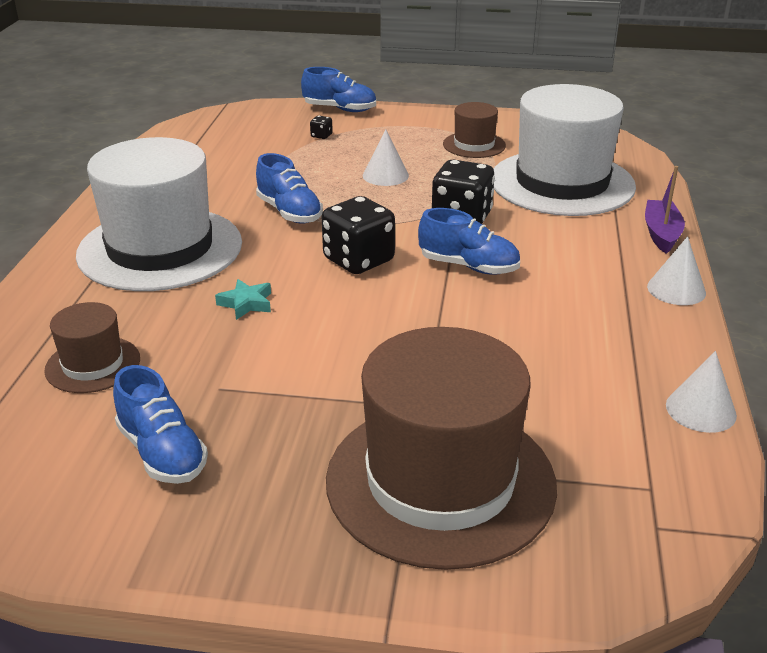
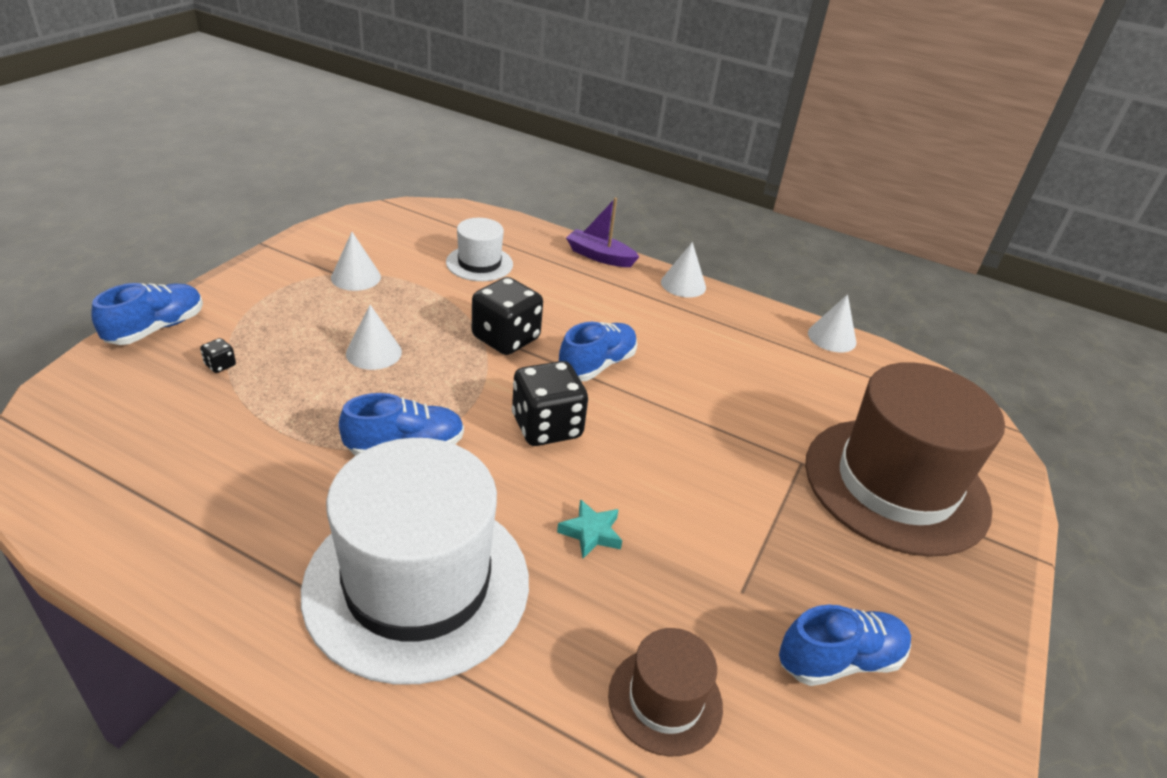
camera: 75 degrees left, 5 degrees up
brown hat [443,102,506,158] -> white cone [331,232,381,291]
white hat [493,84,636,216] -> white hat [446,218,513,281], size x0.47

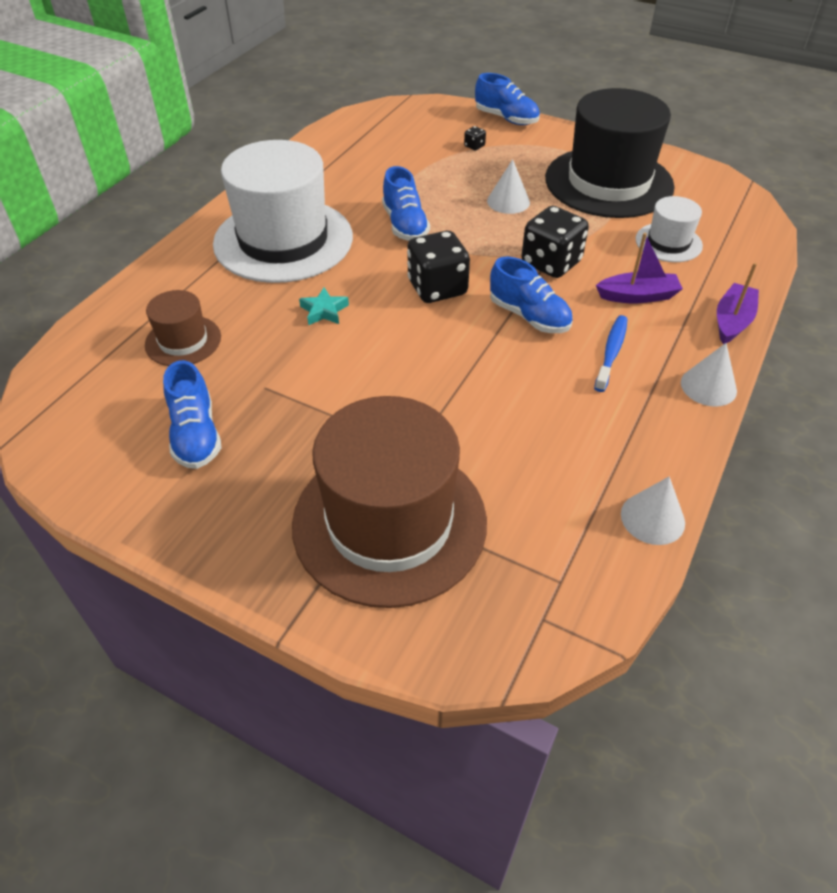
camera: 95 degrees right, 10 degrees up
white cone [331,232,381,291] -> black hat [545,88,675,218]
none -> blue toothbrush [594,315,627,392]
none -> purple boat [596,233,683,303]

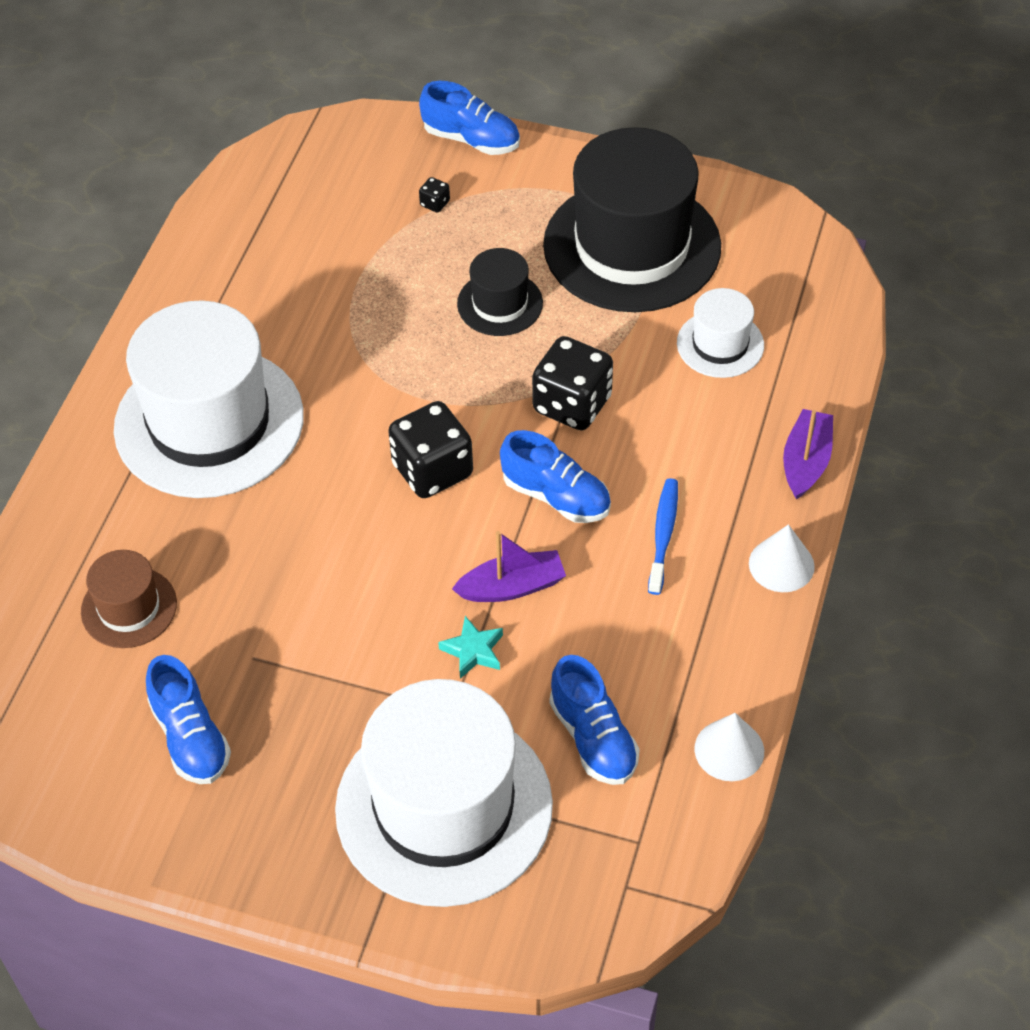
camera: 10 degrees left, 5 degrees up
brown hat [292,396,487,608] -> white hat [335,679,553,907]
turquoise star [299,287,349,325] -> turquoise star moved to [438,616,503,679]
blue shoe [382,166,430,241] -> blue shoe moved to [550,655,640,785]
white cone [487,159,530,214] -> black hat [457,248,543,336]
purple boat [596,233,683,303] -> purple boat moved to [452,531,566,602]

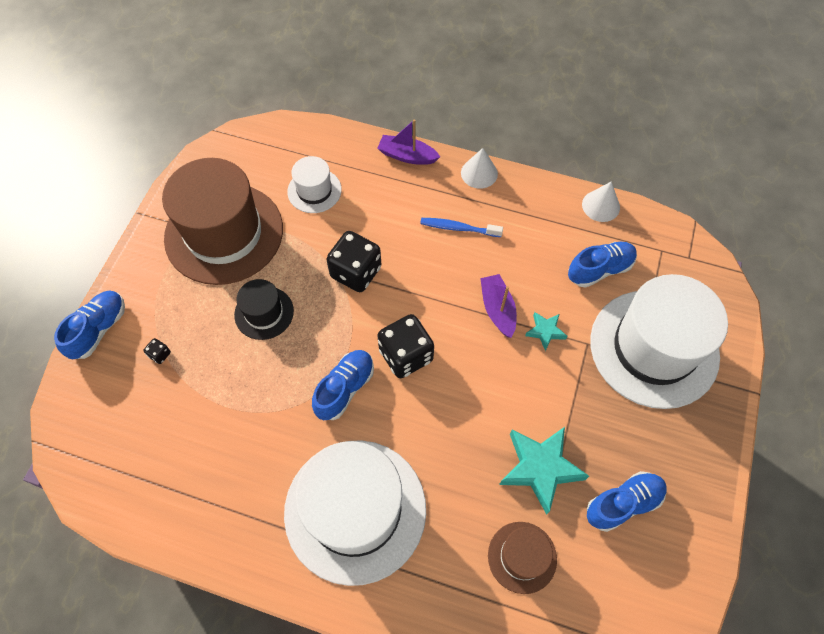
camera: 90 degrees left, 10 degrees up
blue shoe [500,430,611,523] -> blue shoe moved to [312,350,374,420]
black hat [543,127,721,312] -> brown hat [162,158,283,285]
none -> turquoise star [499,427,589,515]

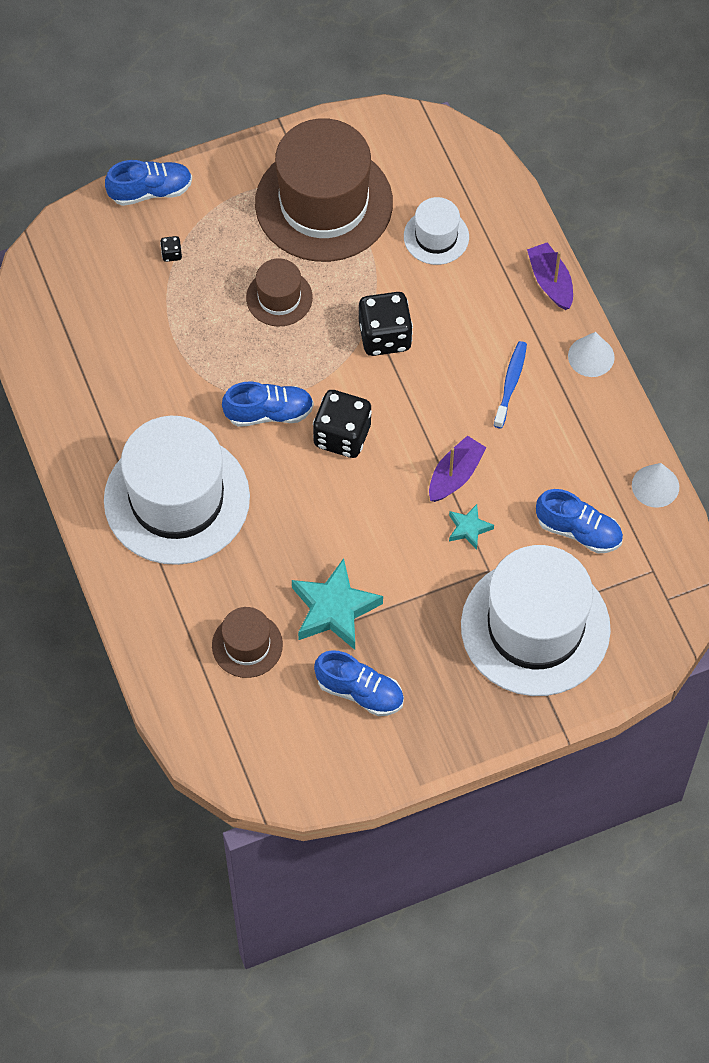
camera: 50 degrees right, 0 degrees up
black hat [234,279,294,340] -> brown hat [246,258,313,327]
blue toothbrush [420,218,503,237] -> blue toothbrush turned 45 degrees clockwise [494,341,527,428]

